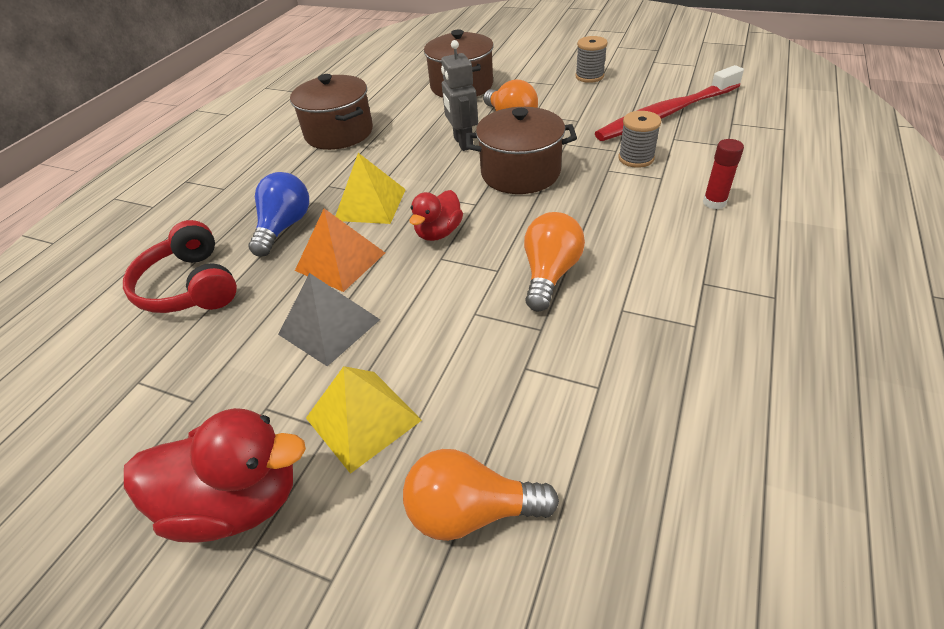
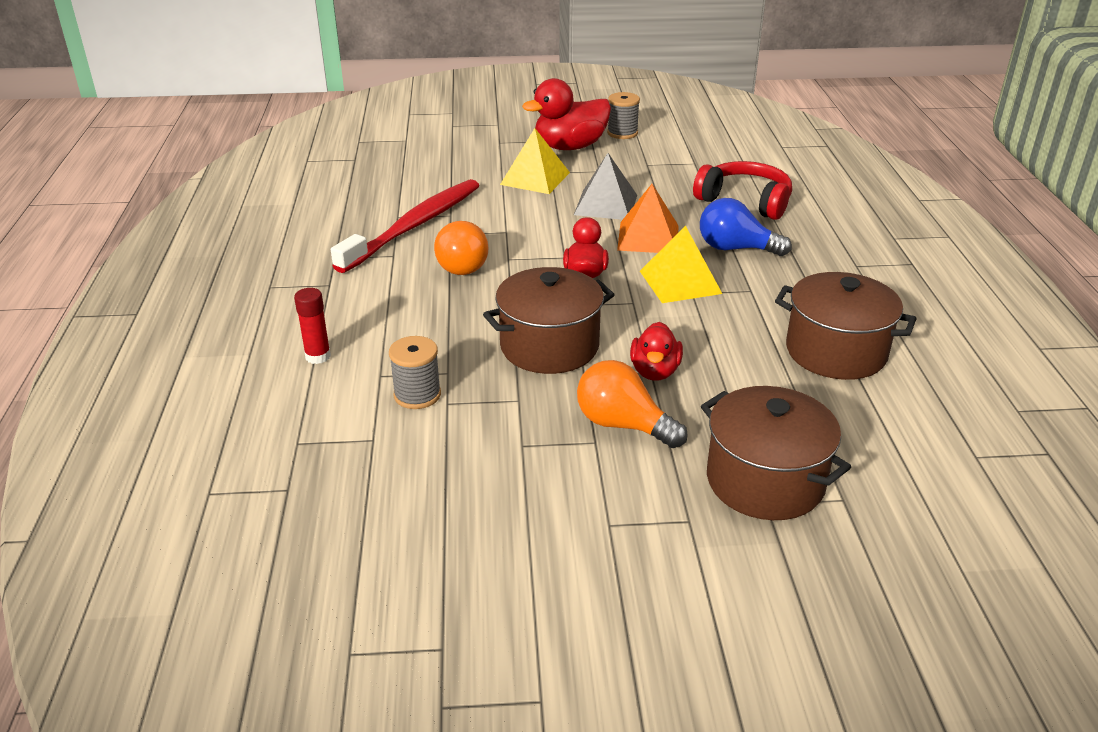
camera: 150 degrees right, 10 degrees down
blue light bulb [248,172,309,257] -> blue light bulb turned 120 degrees clockwise [700,198,792,256]
orange light bulb [403,449,559,541] -> none
grey robot [441,40,478,151] -> red duck [630,322,683,381]
grey spool [575,36,608,83] -> grey spool moved to [607,92,640,139]
red toothbrush [595,65,744,141] -> red toothbrush moved to [331,179,479,273]

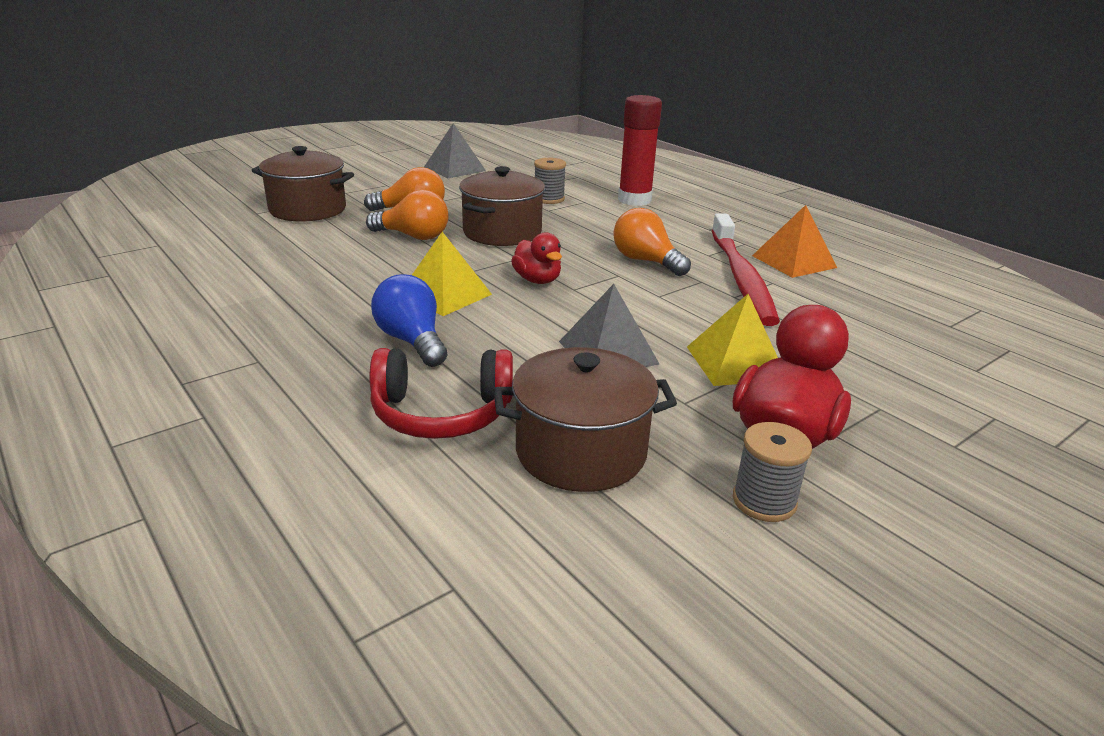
camera: 145 degrees right, 5 degrees down
red glue stick [294,288,331,364] -> red glue stick [618,95,662,206], size x1.91
orange pyramid [617,184,678,253] -> orange pyramid moved to [752,205,837,278]
red duck [630,322,683,381] -> orange light bulb [366,190,448,240]
blue light bulb [700,198,792,256] -> blue light bulb turned 105 degrees counterclockwise [371,274,447,367]
brown pot [775,272,917,380] -> brown pot moved to [493,347,677,492]
none -> grey pyramid [424,123,486,178]

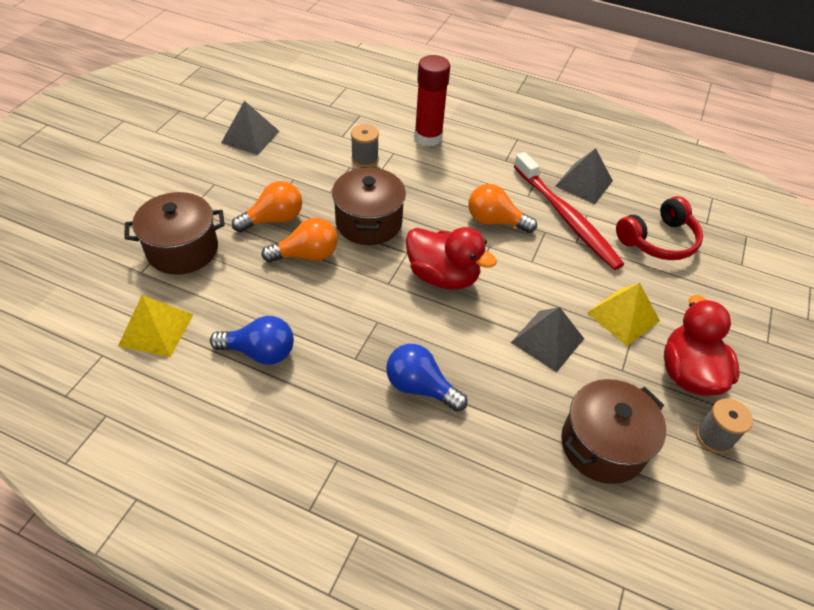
camera: 30 degrees left, 20 degrees up
red headphones [370,348,513,439] -> red headphones moved to [616,196,703,260]
yellow pyramid [412,232,492,316] -> yellow pyramid moved to [118,295,194,357]
red duck [511,232,562,284] -> red duck [406,227,497,290], size x1.67
orange pyramid [752,205,837,278] -> grey pyramid [555,148,613,204]
none -> blue light bulb [210,316,294,365]

